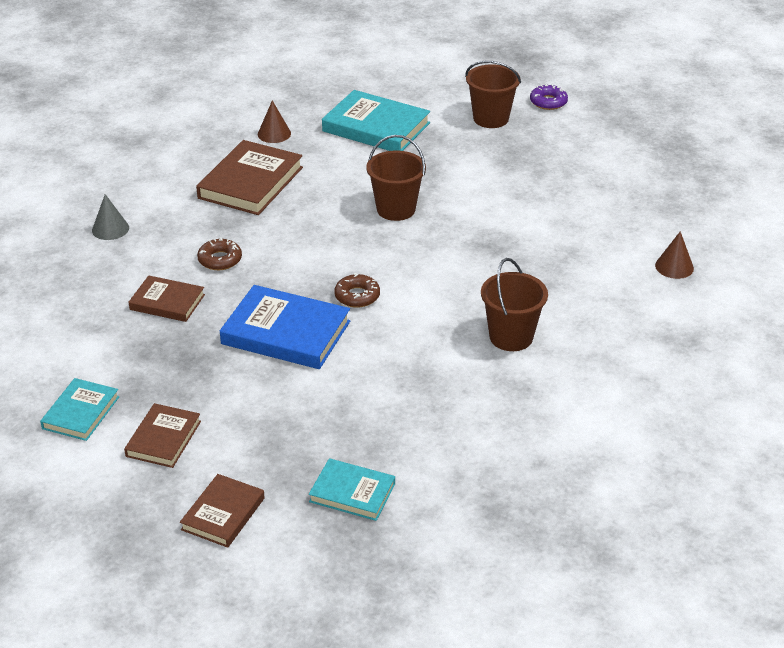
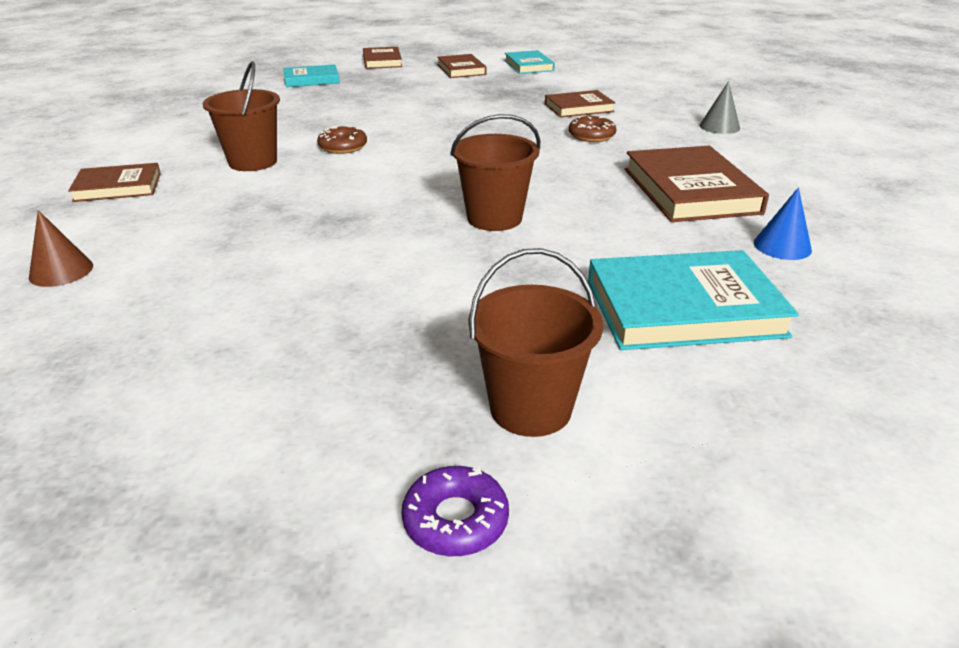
camera: 145 degrees right, 5 degrees down
blue book [220,285,350,369] -> none
brown cone [258,101,291,143] -> blue cone [754,187,812,260]
brown donut [334,273,380,308] -> brown donut moved to [317,125,367,154]
none -> brown book [68,163,161,202]

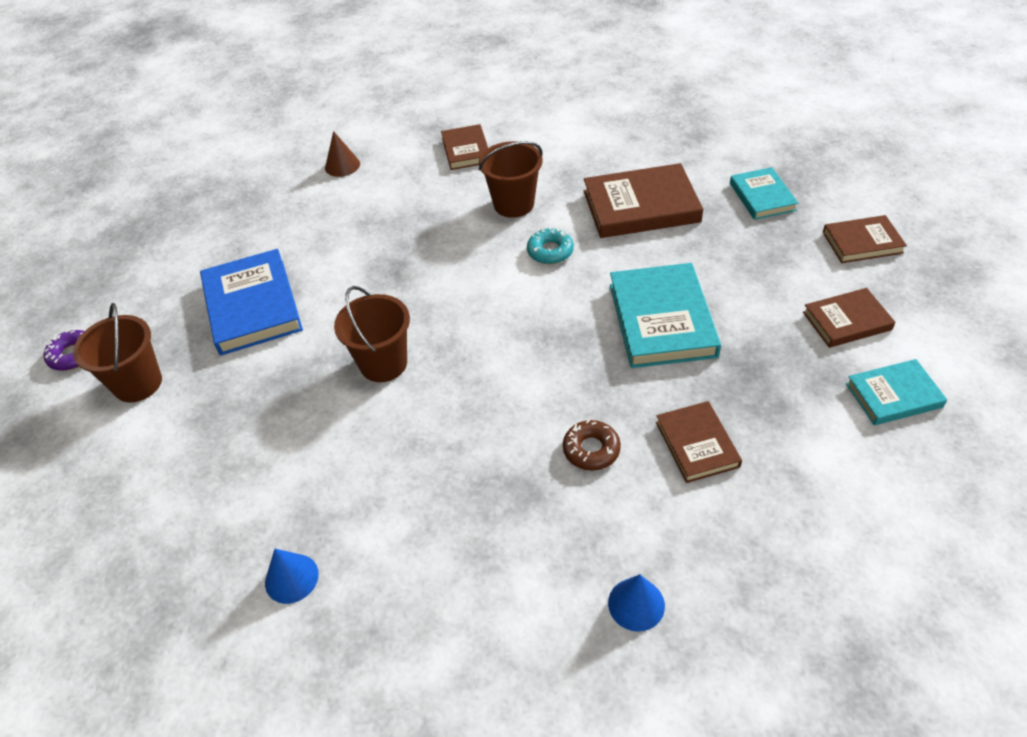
camera: 95 degrees right, 15 degrees up
brown donut [317,125,367,154] -> turquoise donut [527,227,574,264]
turquoise book [588,250,799,350] -> turquoise book moved to [610,263,721,368]
brown book [625,146,769,222] -> brown book moved to [584,163,703,238]
grey cone [699,81,740,134] -> blue cone [608,574,665,632]
none -> blue book [200,249,303,355]

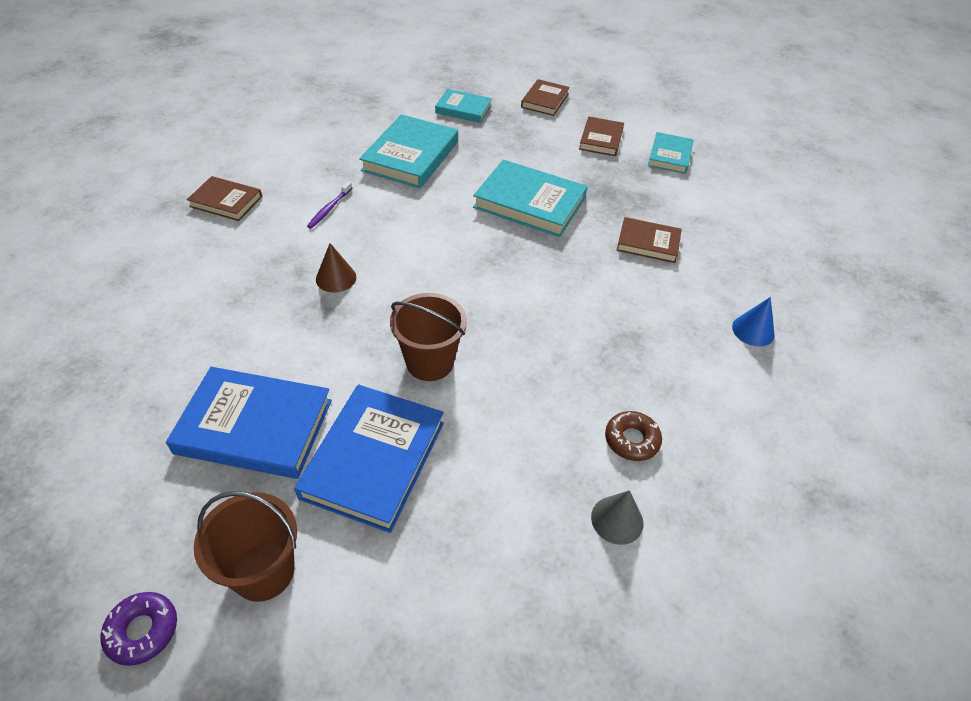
camera: 65 degrees left, 0 degrees up
blue cone [265,549,319,604] -> grey cone [591,490,643,545]
brown cone [325,131,360,177] -> brown cone moved to [316,243,356,292]
brown bucket [479,141,542,218] -> purple toothbrush [307,181,352,229]
turquoise donut [527,227,574,264] -> none
brown donut [563,420,621,471] -> brown donut moved to [605,411,662,461]
brown book [584,163,703,238] -> turquoise book [359,114,458,188]
none -> blue book [294,384,444,533]

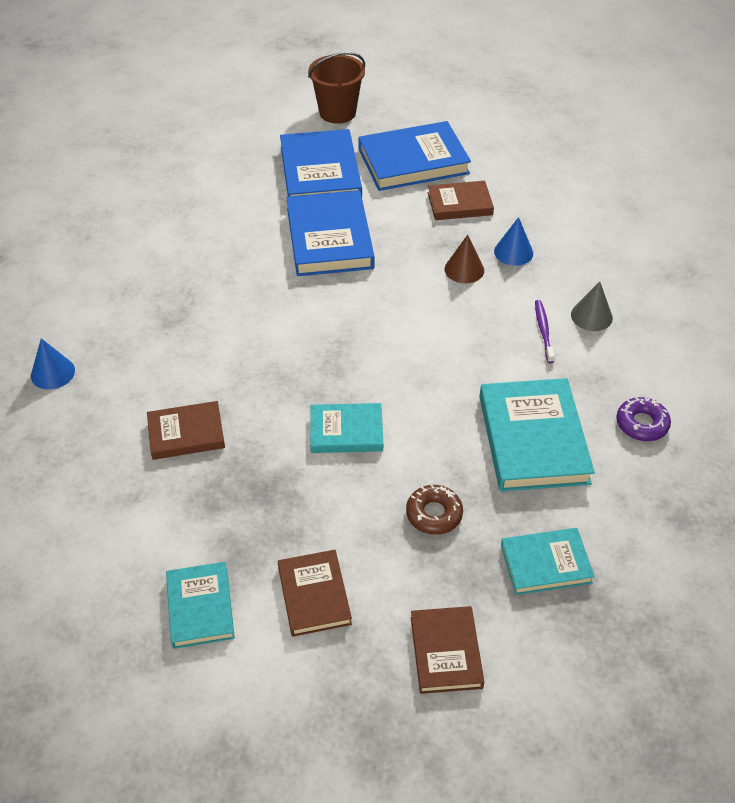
camera: 155 degrees right, 0 degrees up
purple donut [101,592,177,666] -> purple donut moved to [616,397,671,441]
brown book [187,176,262,221] -> brown book moved to [428,181,494,220]
brown bucket [390,293,467,381] -> blue book [286,190,375,276]
turquoise book [473,159,588,237] -> turquoise book [310,403,383,453], size x0.59
grey cone [591,490,643,545] -> grey cone moved to [571,281,613,331]
brown donut [605,411,662,461] -> brown donut moved to [406,485,463,535]
none -> blue cone [494,217,533,266]

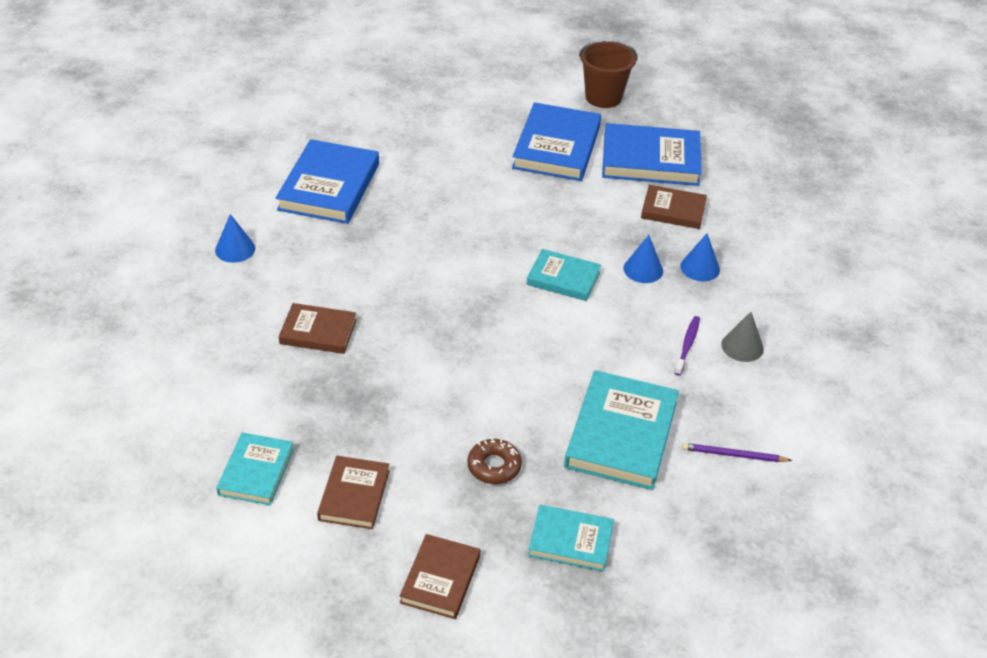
camera: 20 degrees right, 5 degrees down
blue book [286,190,375,276] -> blue book moved to [276,139,379,224]
turquoise book [310,403,383,453] -> turquoise book moved to [527,249,601,301]
brown cone [444,235,484,283] -> blue cone [624,235,663,283]
purple donut [616,397,671,441] -> purple pencil [682,443,792,462]

